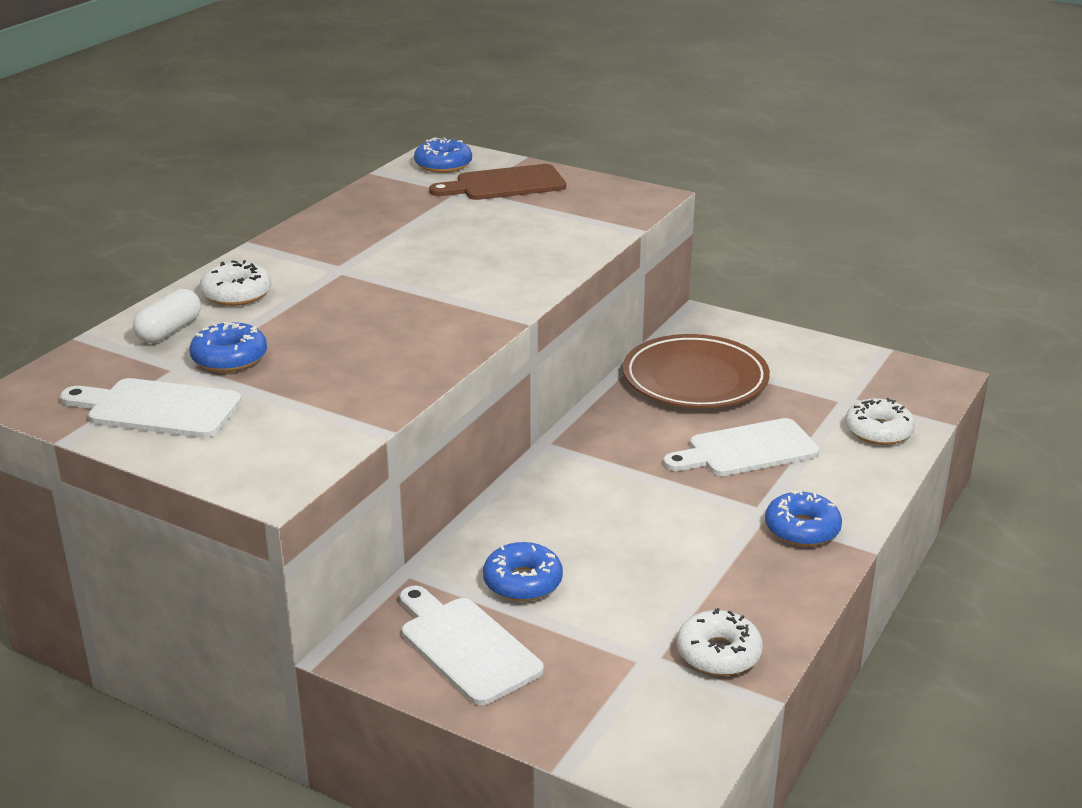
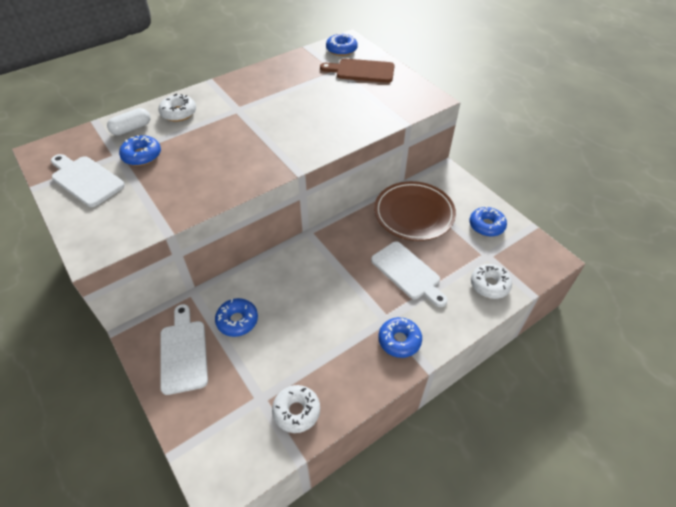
camera: 25 degrees right, 20 degrees up
white cutting board [663,418,820,476] -> white cutting board turned 135 degrees counterclockwise [371,241,448,307]
none -> blue donut [469,207,507,237]

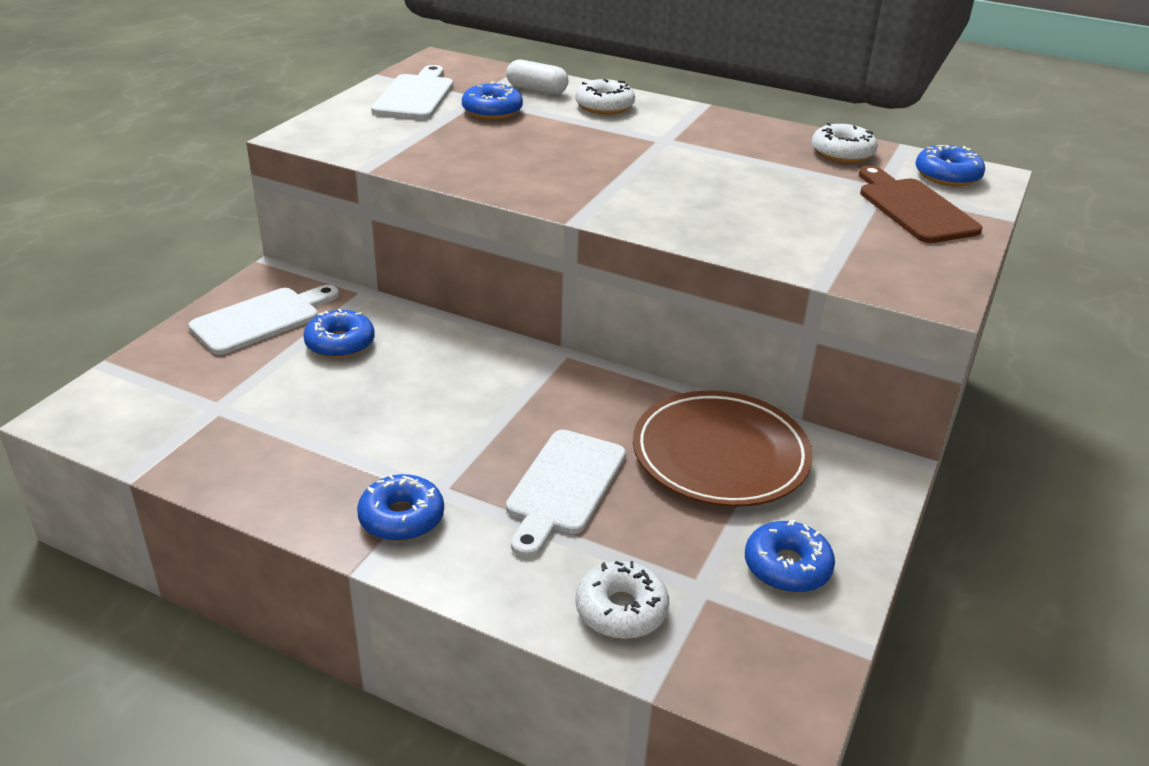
camera: 60 degrees right, 15 degrees down
white donut [272,385,320,433] -> white donut moved to [812,123,878,163]

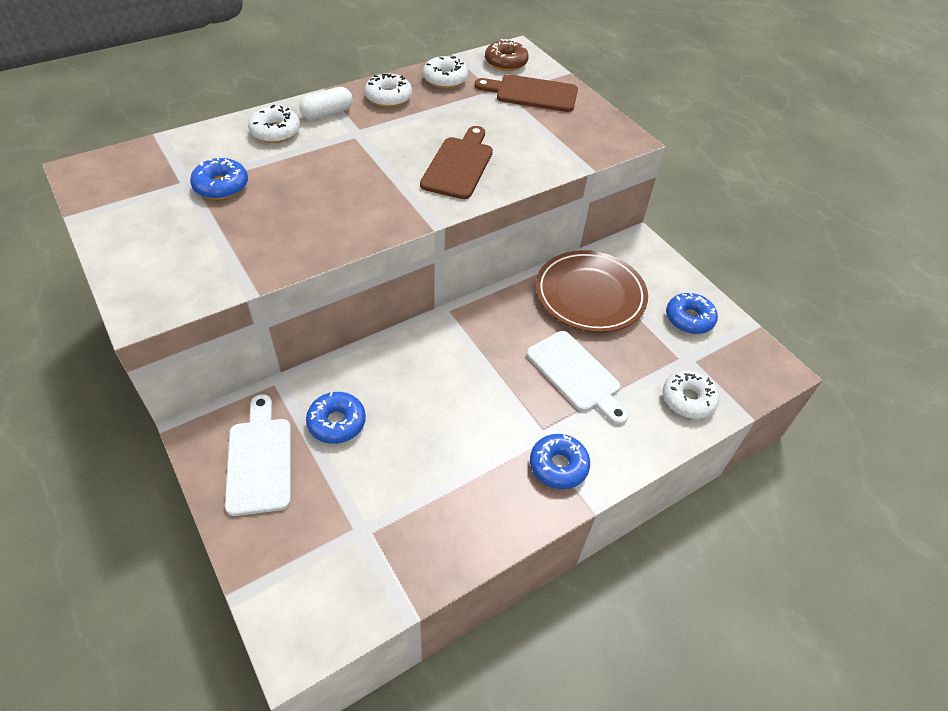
camera: 60 degrees left, 15 degrees up
white cutting board [371,65,453,119] -> none
white capsule [506,60,568,95] -> white capsule moved to [299,87,352,120]
blue donut [915,145,985,186] -> brown donut [485,39,529,71]
none -> white donut [365,73,412,107]
none -> brown cutting board [420,126,493,199]

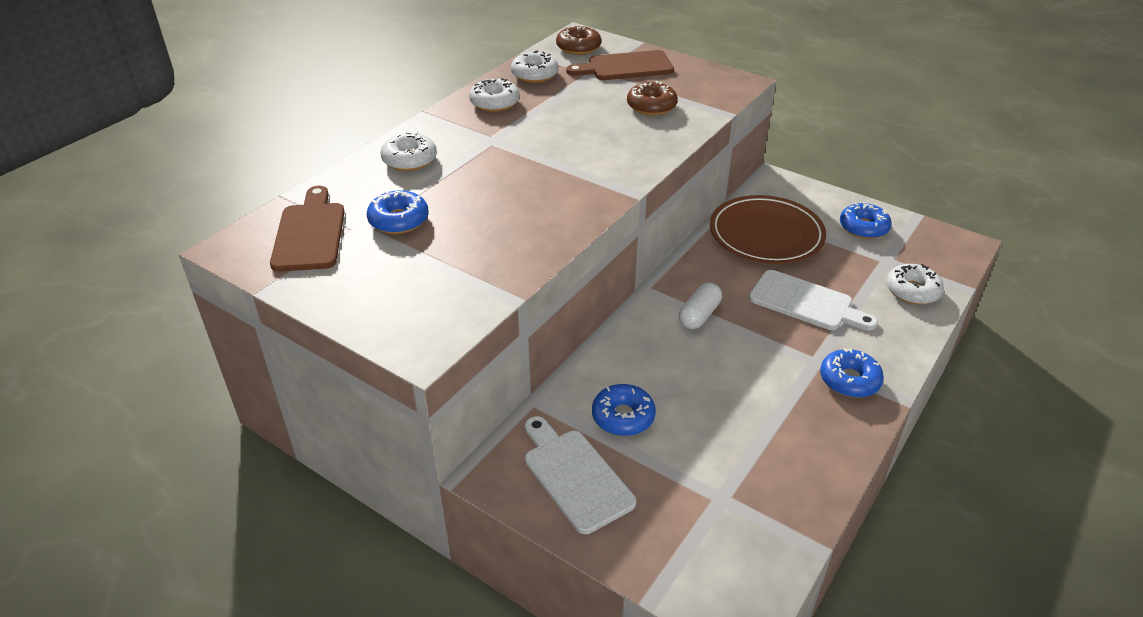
camera: 20 degrees left, 10 degrees down
white capsule [299,87,352,120] -> white capsule moved to [679,282,722,329]
brown cutting board [420,126,493,199] -> brown cutting board moved to [270,186,345,272]
none -> brown donut [627,81,678,115]

